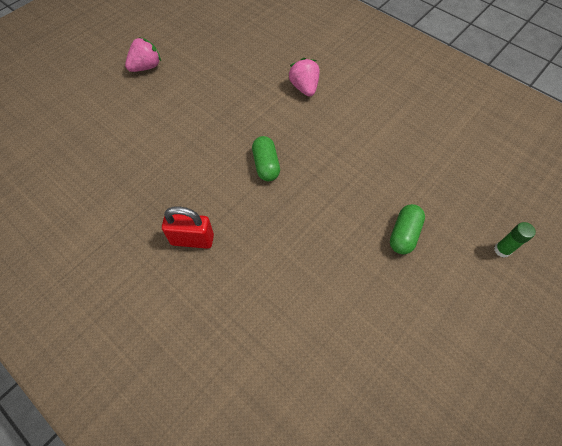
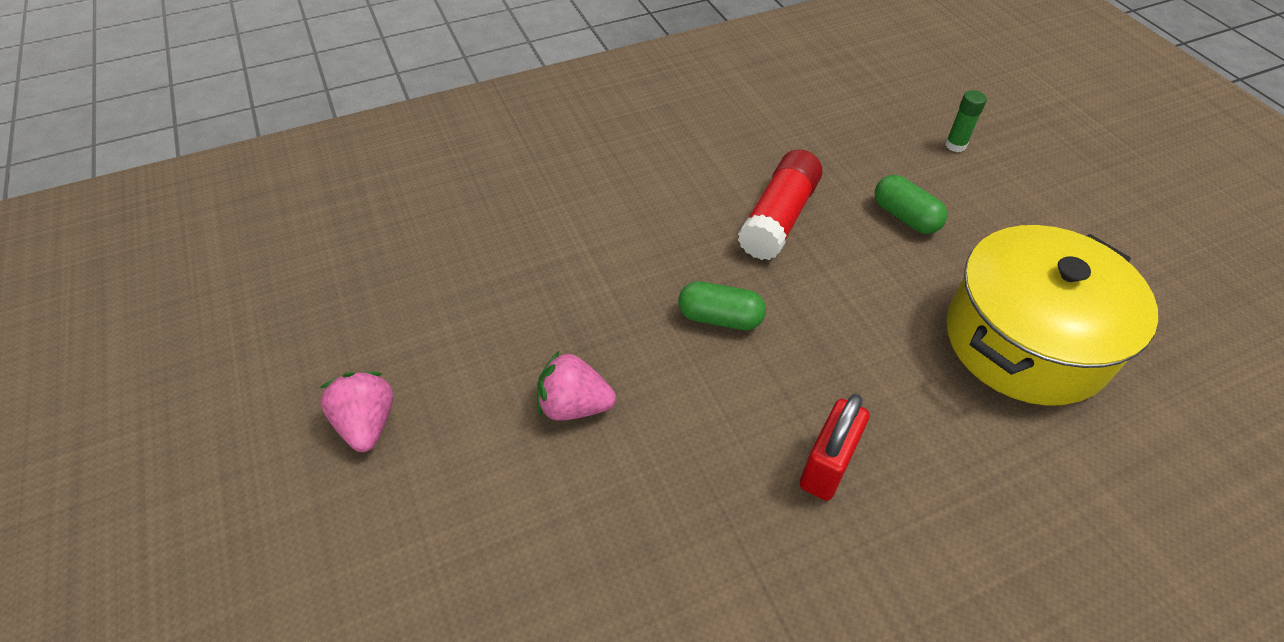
camera: 65 degrees left, 10 degrees down
pink strawberry [289,58,319,97] -> pink strawberry moved to [537,350,616,420]
none -> red glue stick [738,149,823,260]
none -> yellow pot [946,225,1158,406]

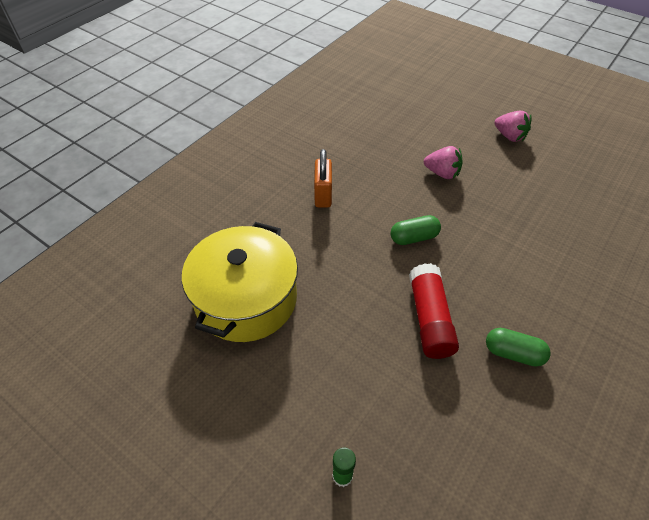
camera: 150 degrees right, 0 degrees up
pink strawberry [537,350,616,420] -> pink strawberry turned 45 degrees clockwise [424,146,463,179]
red padlock [800,394,870,501] -> orange padlock [314,149,332,207]
green capsule [875,175,948,234] -> green capsule moved to [486,328,551,367]

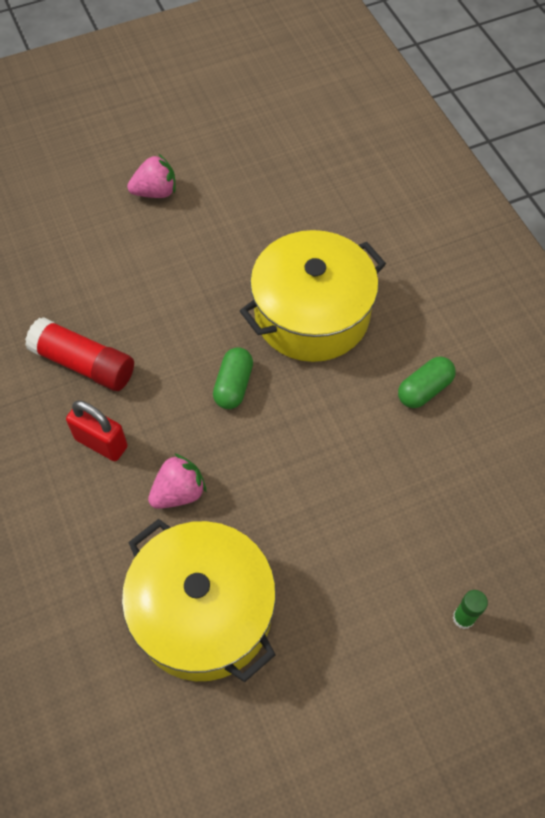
camera: 60 degrees left, 10 degrees up
orange padlock [314,149,332,207] -> red padlock [66,400,128,461]
red glue stick [409,263,459,359] -> red glue stick moved to [25,317,134,391]
pink strawberry [424,146,463,179] -> pink strawberry moved to [148,453,206,509]
none -> yellow pot [240,230,386,362]

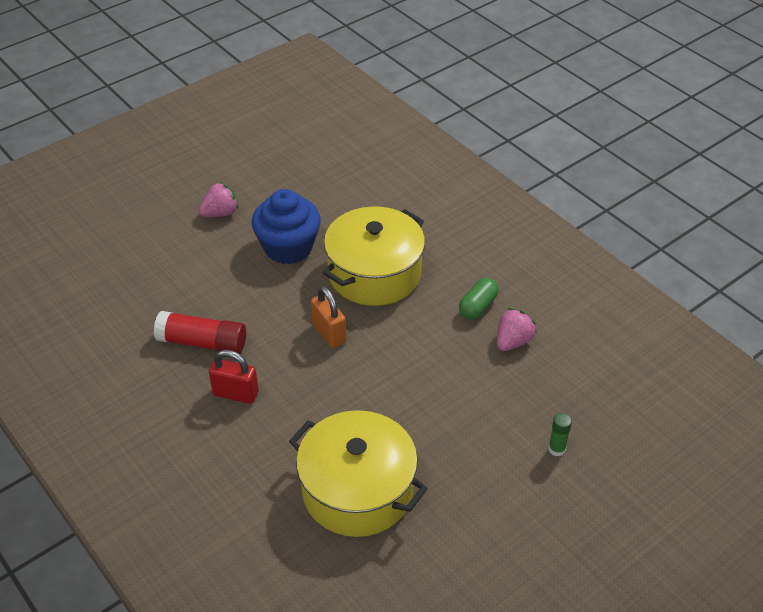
camera: 15 degrees left, 15 degrees down
pink strawberry [148,453,206,509] -> pink strawberry moved to [497,308,537,351]
green capsule [213,347,253,409] -> orange padlock [311,286,347,348]
none -> blue cupcake [251,189,321,264]

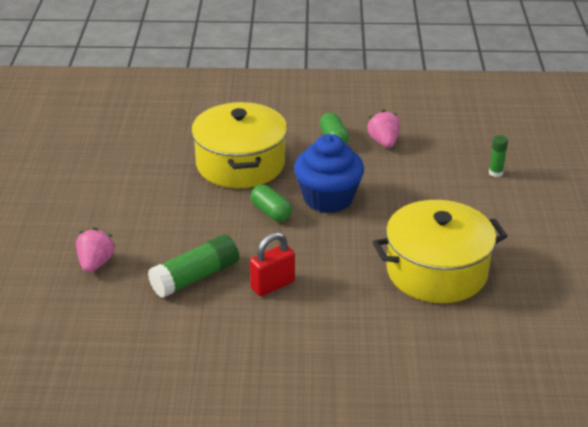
camera: 50 degrees left, 10 degrees down
red glue stick [154,311,246,354] -> green glue stick [148,234,239,298]
pink strawberry [198,182,239,217] -> pink strawberry moved to [76,228,116,273]
blue cupcake [251,189,321,264] -> blue cupcake moved to [294,134,364,213]
orange padlock [311,286,347,348] -> green capsule [250,185,292,222]

